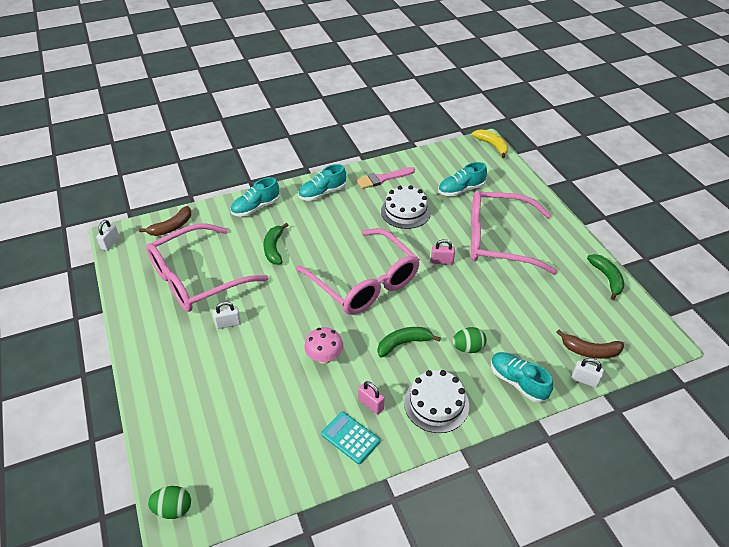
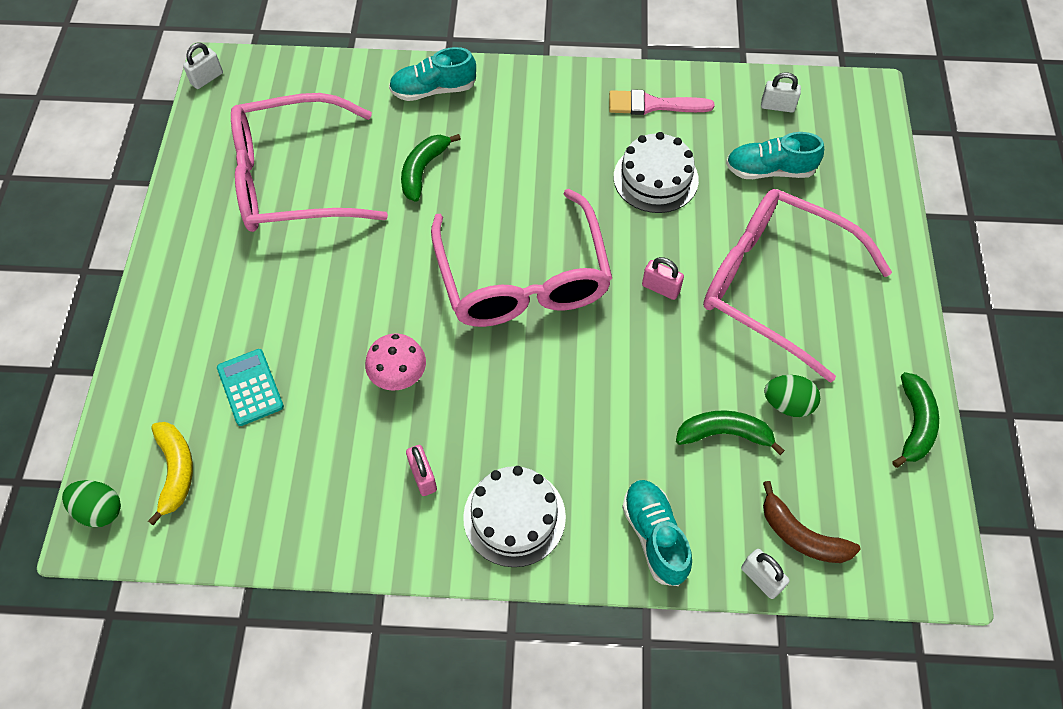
camera: 25 degrees right, 15 degrees up
brown banana [139,206,191,236] -> none
white padlock [213,301,241,329] -> white padlock moved to [761,72,801,113]
turquoise shoe [298,164,346,201] -> none
turquoise calculator [321,412,380,464] -> turquoise calculator moved to [217,349,284,426]
green banana [378,327,441,358] -> green banana moved to [676,410,785,455]
green egg [452,327,487,353] -> green egg moved to [764,375,820,417]
yellow banana [472,129,508,158] -> yellow banana moved to [148,422,193,525]

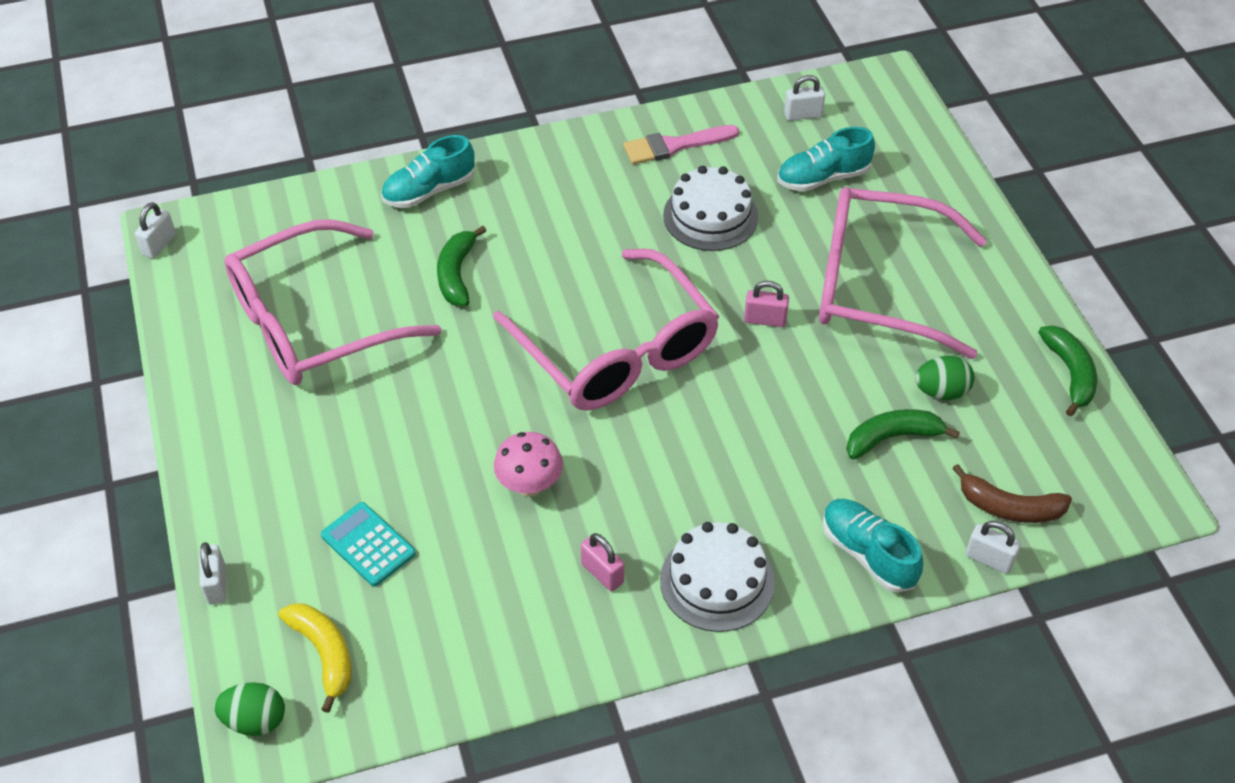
camera: 20 degrees left, 10 degrees down
none -> white padlock [199,542,227,605]

